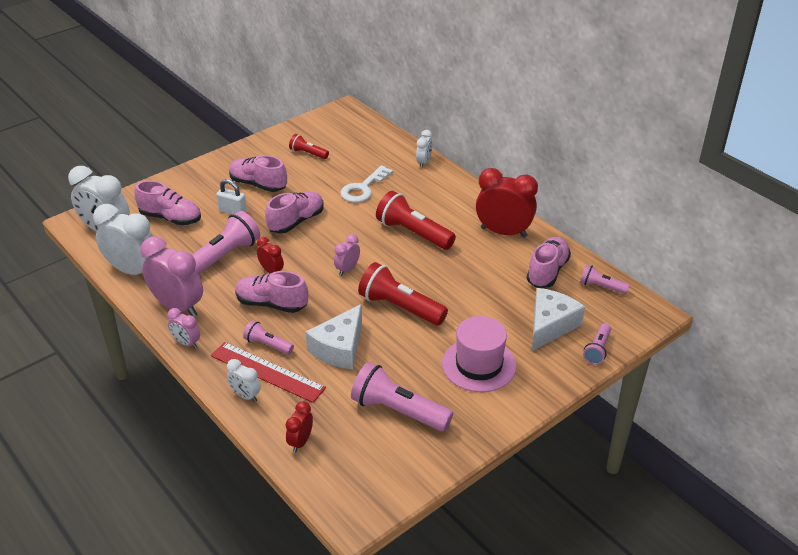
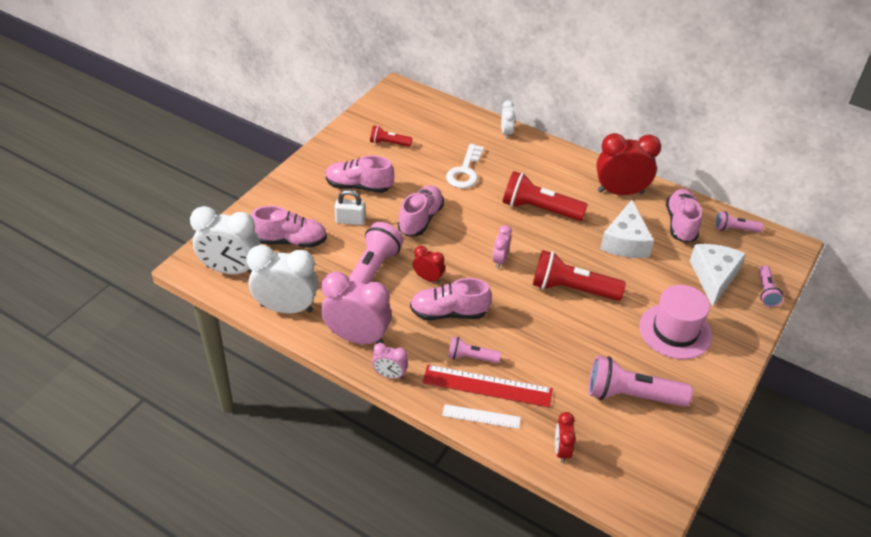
camera: 20 degrees left, 5 degrees up
white clock [227,359,261,402] -> white ruler [442,404,521,429]
white cheese [306,304,362,369] -> white cheese moved to [600,200,654,258]

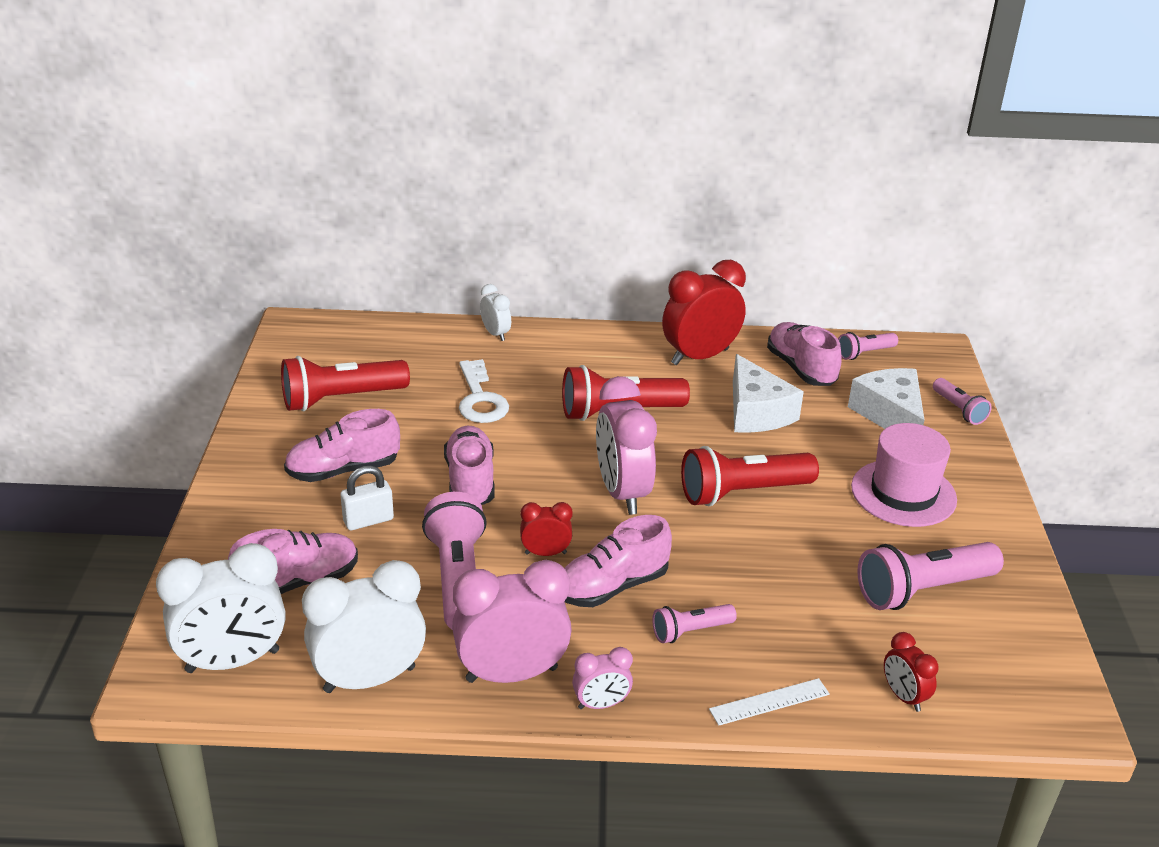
camera: 30 degrees left, 10 degrees down
red flashlight [370,125,413,147] -> red flashlight [281,356,410,411], size x1.84
red ruler [422,365,553,408] -> none
pink clock [492,225,512,269] -> pink clock [596,376,657,515], size x1.99

